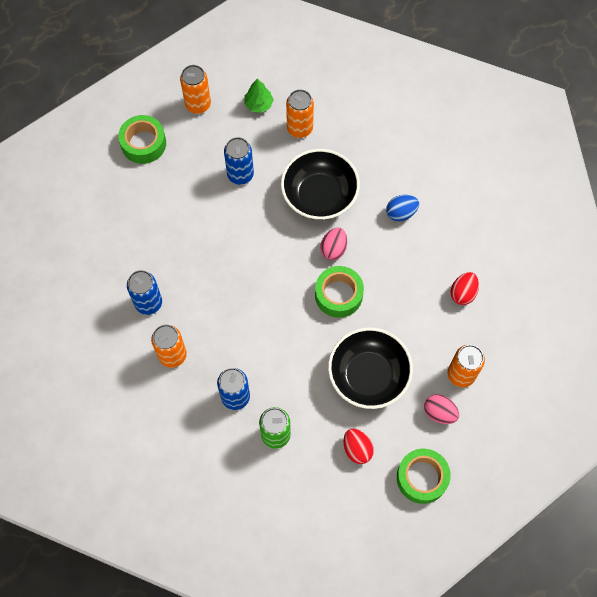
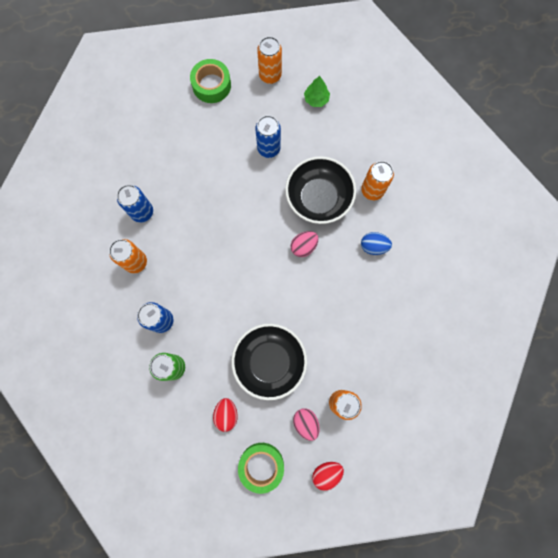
camera: 30 degrees right, 10 degrees up
orange can [286,89,314,138] -> orange can moved to [361,161,394,200]
green tape [315,266,364,318] -> none
red egg [451,272,479,305] -> red egg moved to [312,462,344,491]

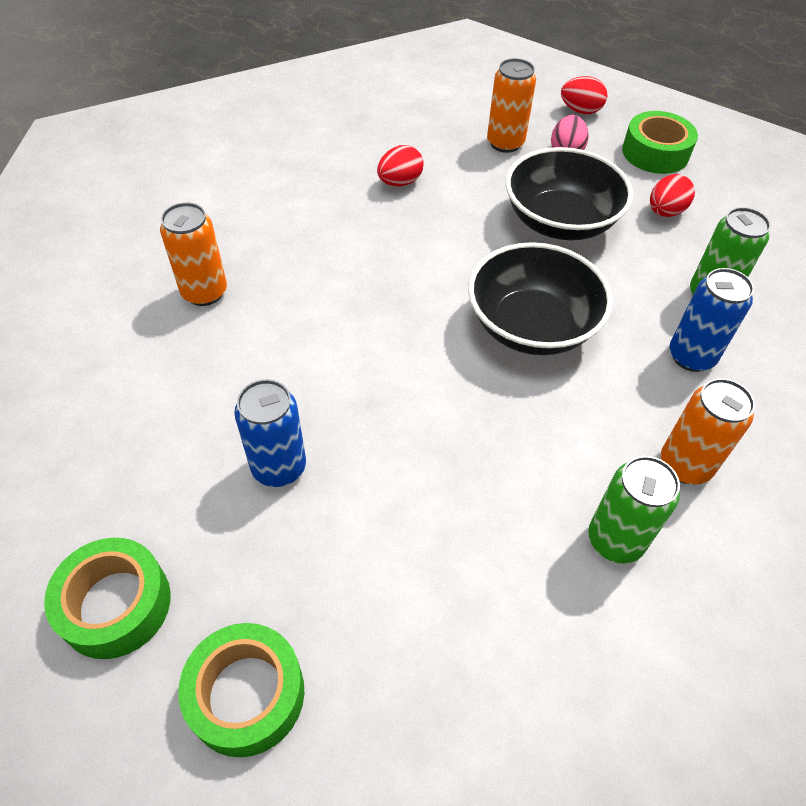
camera: 140 degrees left, 25 degrees down
blue can [117,185,153,223] -> green can [588,456,680,564]
orange can [257,37,282,84] -> green tape [44,538,171,659]
black bowl [285,156,356,224] -> black bowl moved to [468,242,613,355]
pink egg [291,231,318,257] -> none
green tree [304,76,330,107] -> none
blue egg [361,232,392,255] -> none
none -> red egg [377,145,424,186]

